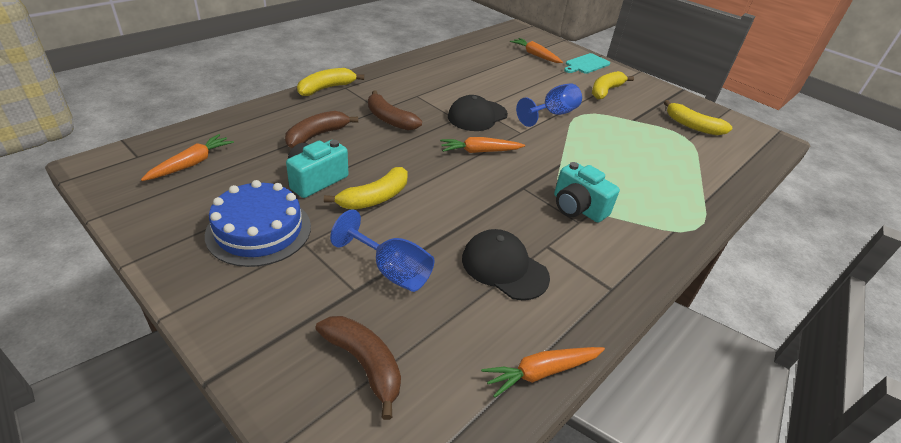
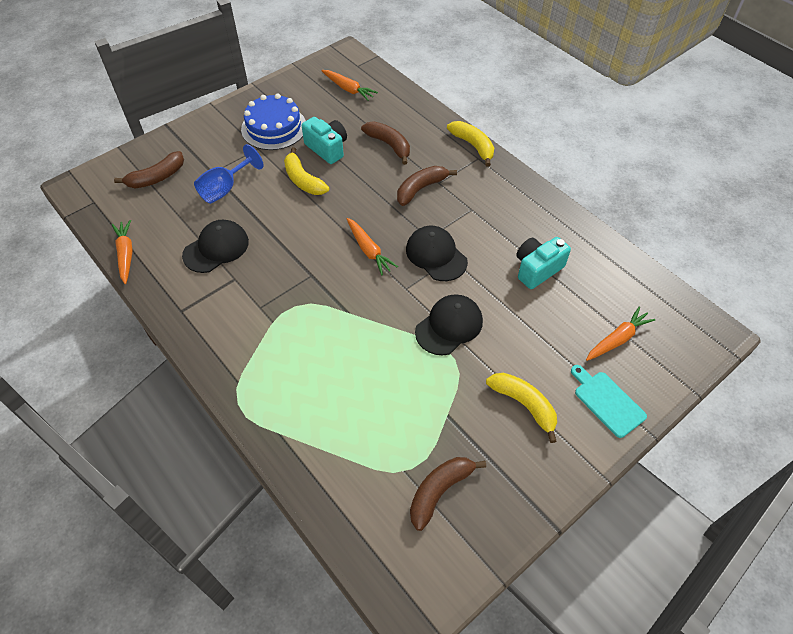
camera: 100 degrees right, 15 degrees up
orange carrot [440,137,525,153] -> orange carrot turned 150 degrees clockwise [347,218,398,275]
blue goblet [516,83,582,127] -> black cap [415,294,483,356]
turquoise camera [554,162,620,223] -> turquoise camera moved to [516,237,571,289]
yellow banana [664,100,732,136] -> brown banana [410,457,486,531]

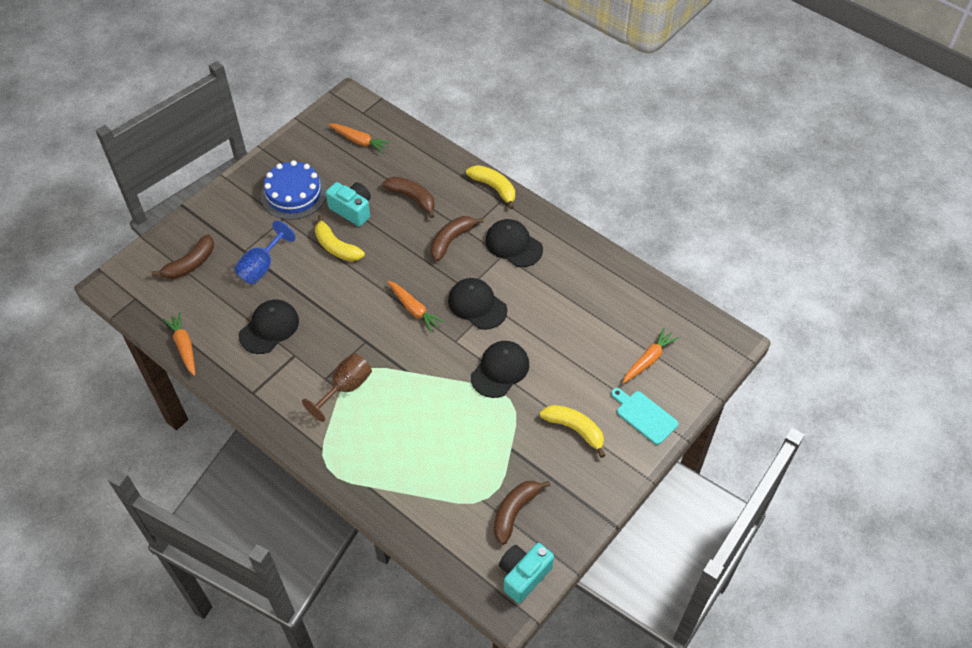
camera: 10 degrees left, 0 degrees up
turquoise camera [516,237,571,289] -> turquoise camera moved to [499,543,554,603]
none -> brown goblet [302,353,372,422]
none -> black cap [485,219,543,267]

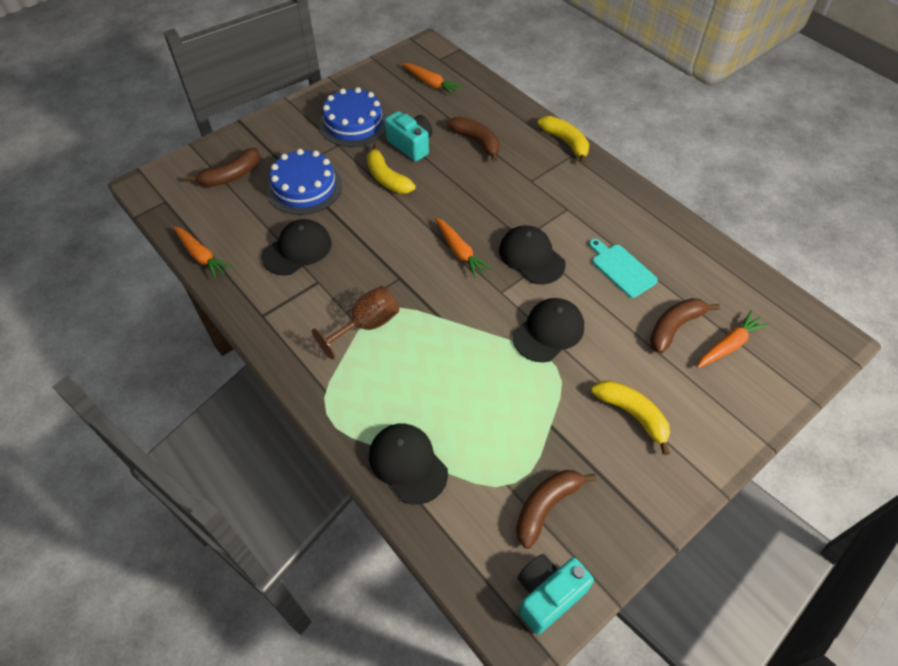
camera: 10 degrees right, 0 degrees up
orange carrot [163,312,195,376] -> orange carrot turned 150 degrees clockwise [173,226,233,280]
blue goblet [234,221,296,284] -> blue cake [267,149,342,215]
brown banana [431,216,484,261] -> brown banana moved to [650,298,720,353]
black cap [485,219,543,267] -> black cap moved to [369,423,448,505]
turquoise cutting board [611,388,678,445] -> turquoise cutting board moved to [589,239,658,298]

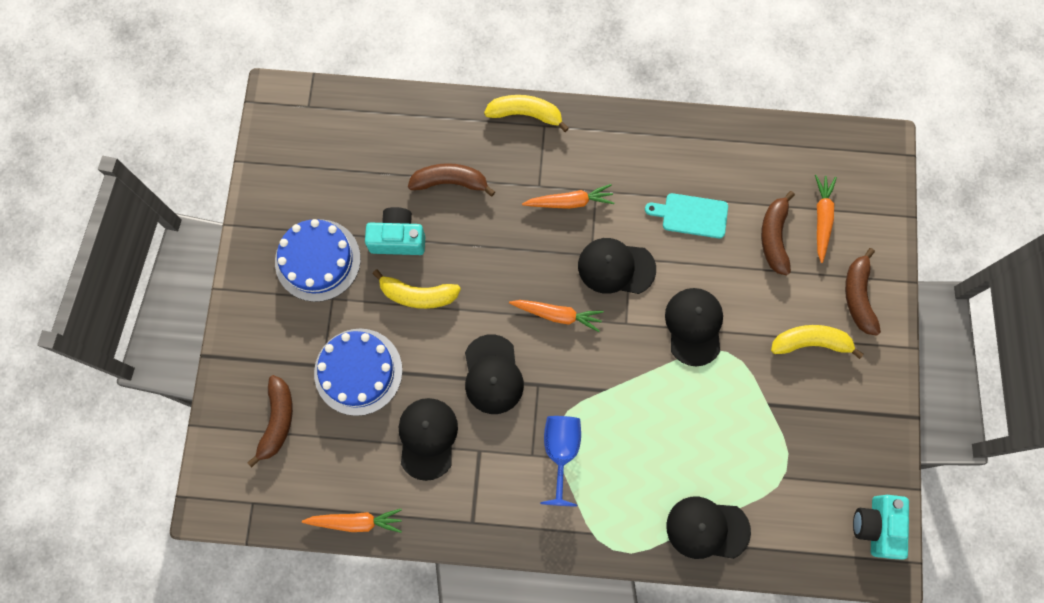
camera: 45 degrees left, 20 degrees up
brown goblet [312,286,399,359] -> blue goblet [540,416,581,507]
orange carrot [402,63,463,96] -> orange carrot moved to [522,184,614,209]
brown banana [516,470,596,549] -> brown banana moved to [845,248,881,336]
none -> black cap [465,334,524,414]

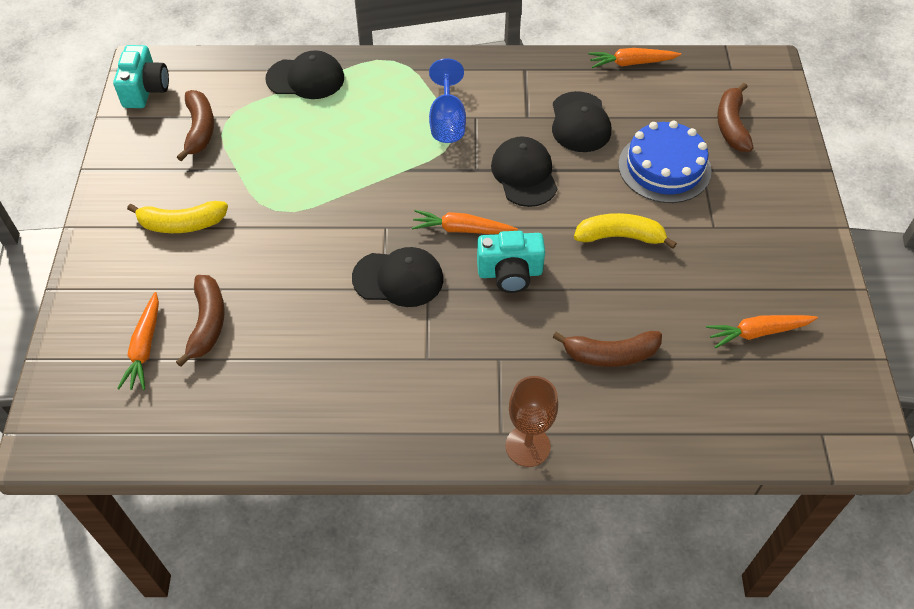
camera: 175 degrees right, 20 degrees down
blue cake [275,219,361,302] -> none
turquoise camera [365,207,425,255] -> turquoise camera moved to [477,231,545,293]
yellow banana [484,95,569,132] -> brown goblet [506,376,558,467]
orange carrot [522,184,614,209] -> orange carrot moved to [706,315,818,348]
turquoise cutting board [645,193,728,238] -> none
black cap [665,288,723,366] -> none
brown banana [845,248,881,336] -> brown banana moved to [177,90,214,161]

